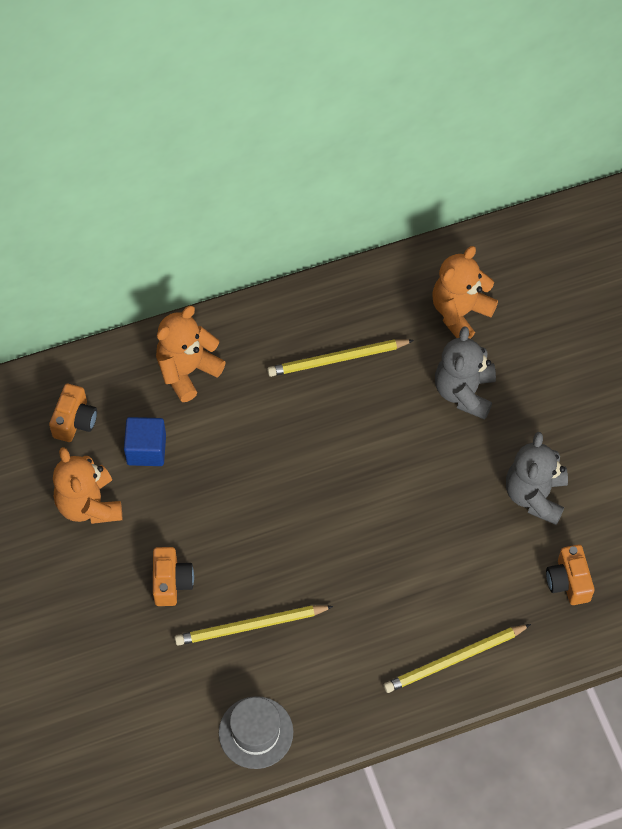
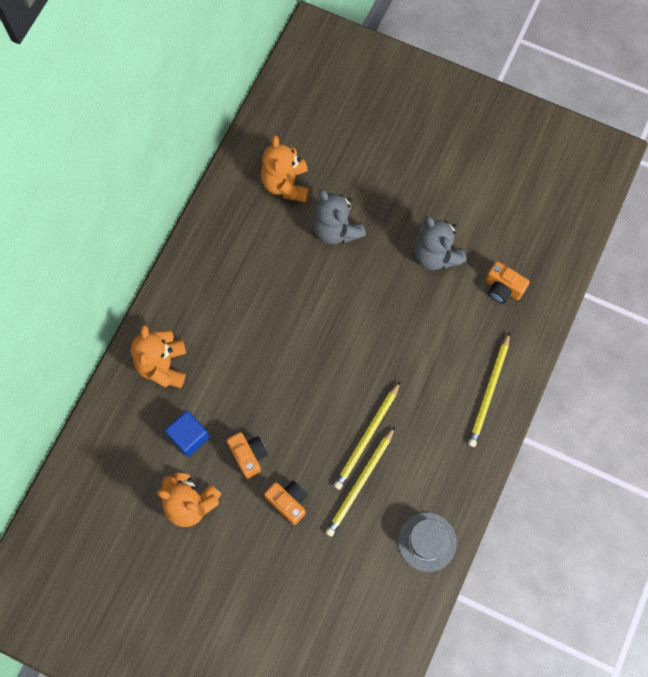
camera: 45 degrees left, 10 degrees up
orange camera [49,384,97,442] -> orange camera moved to [226,432,268,479]
yellow pencil [267,339,414,377] -> yellow pencil moved to [333,382,400,490]

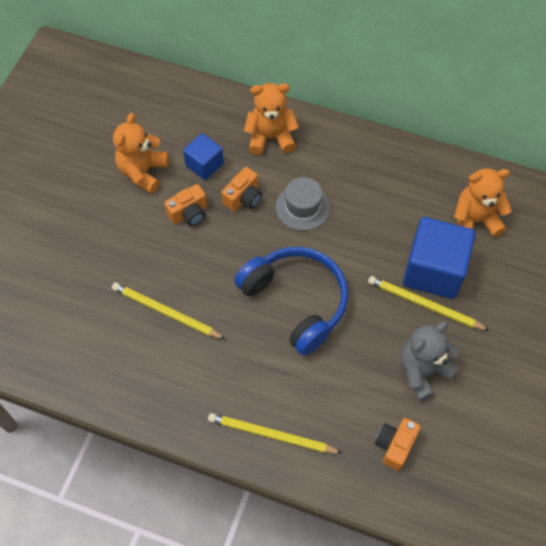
camera: 85 degrees right, 10 degrees down
orange camera [264,481,308,525] -> orange camera moved to [221,167,262,211]
grey teddy bear [313,189,366,244] -> blue cube [403,217,475,299]
yellow pencil [333,382,400,490] -> yellow pencil moved to [368,276,490,331]
grey hat [398,512,457,572] -> grey hat moved to [276,177,330,231]
none -> blue headphones [234,247,348,356]

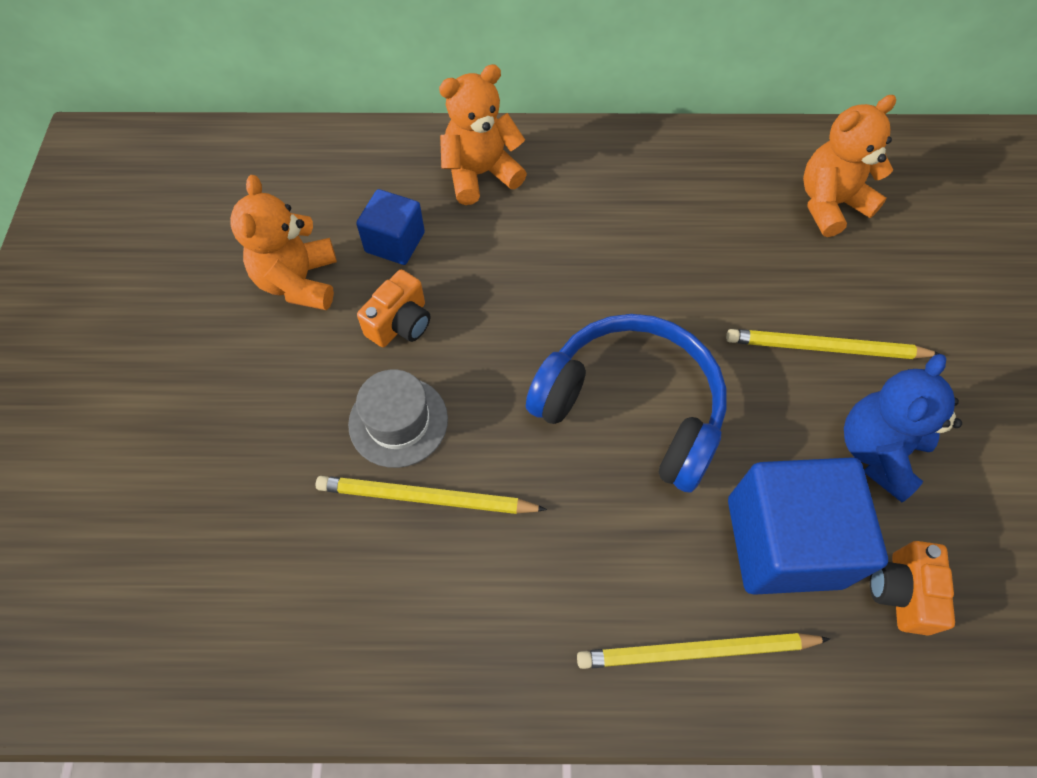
camera: 20 degrees left, 0 degrees up
orange camera [221,167,262,211] -> none
grey hat [276,177,330,231] -> grey hat moved to [348,369,448,468]
grey teddy bear [400,321,459,401] -> blue teddy bear [844,354,962,502]
blue cube [403,217,475,299] -> blue cube moved to [728,457,888,595]

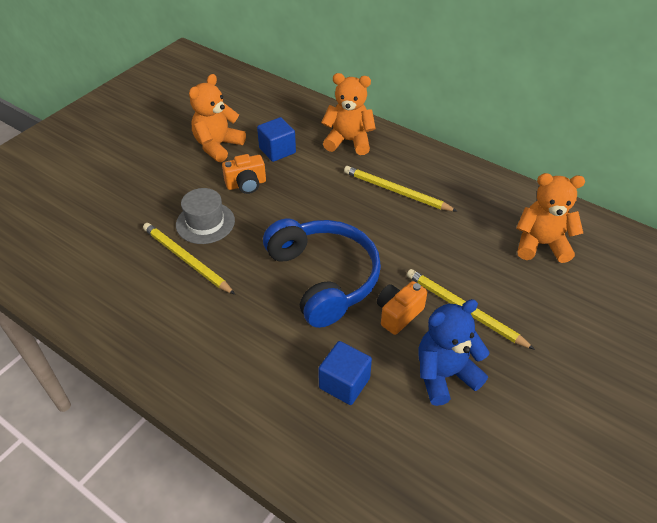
camera: 35 degrees right, 15 degrees down
yellow pencil [577,633,830,669] -> yellow pencil moved to [344,166,458,212]
blue cube [728,457,888,595] -> blue cube [318,341,372,405], size x0.56
orange camera [870,541,955,636] -> orange camera moved to [377,281,427,335]

